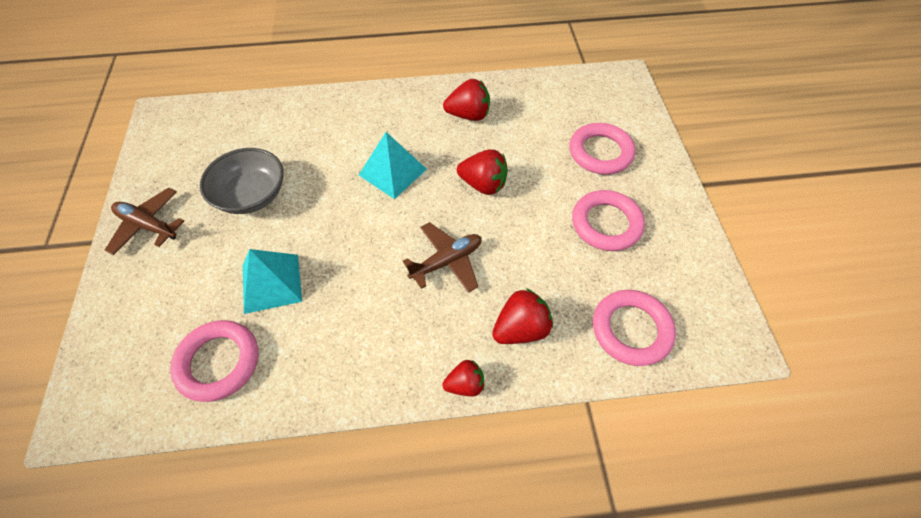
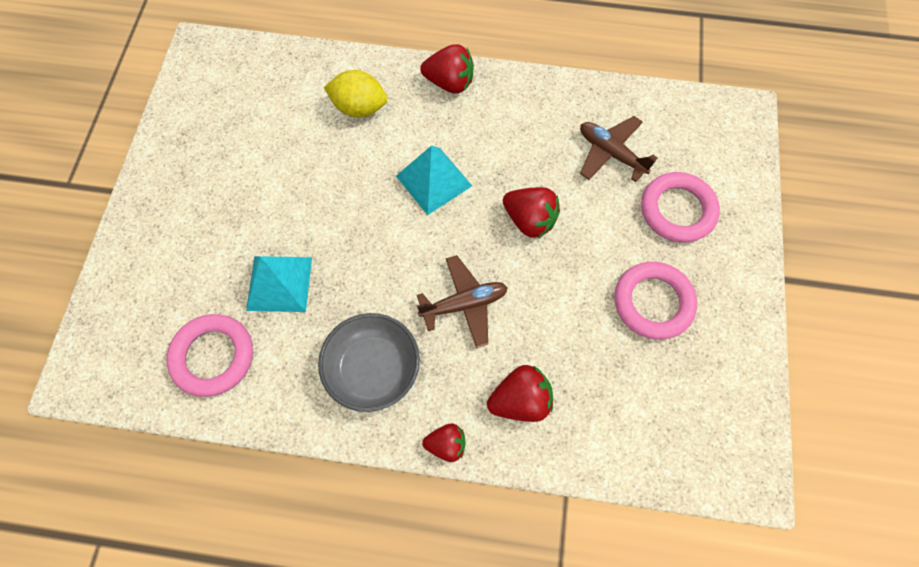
camera: 15 degrees right, 10 degrees up
brown plane [105,187,184,255] -> brown plane moved to [580,116,657,182]
grey bowl [200,148,284,214] -> grey bowl moved to [318,313,420,412]
red strawberry [443,79,490,121] -> red strawberry moved to [420,44,474,94]
pink ring [593,290,676,366] -> none
none -> yellow lemon [324,70,387,118]

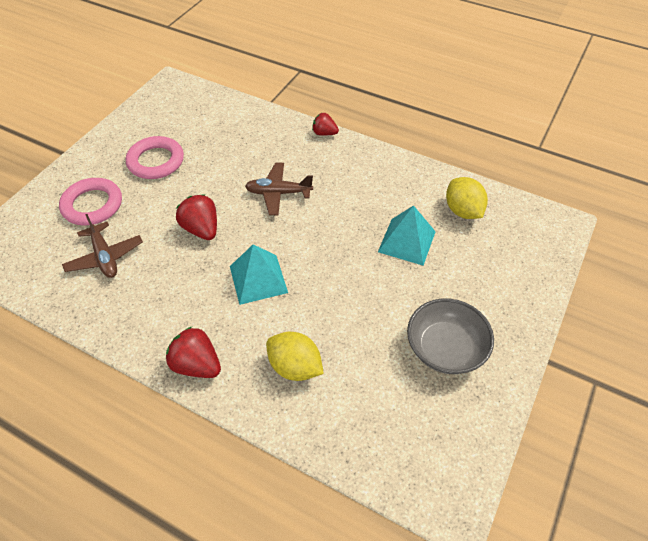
camera: 160 degrees left, 15 degrees down
pink ring [167,314,253,397] -> yellow lemon [446,177,488,219]
grey bowl [318,313,420,412] -> grey bowl moved to [407,298,494,374]
red strawberry [487,365,553,422] -> none

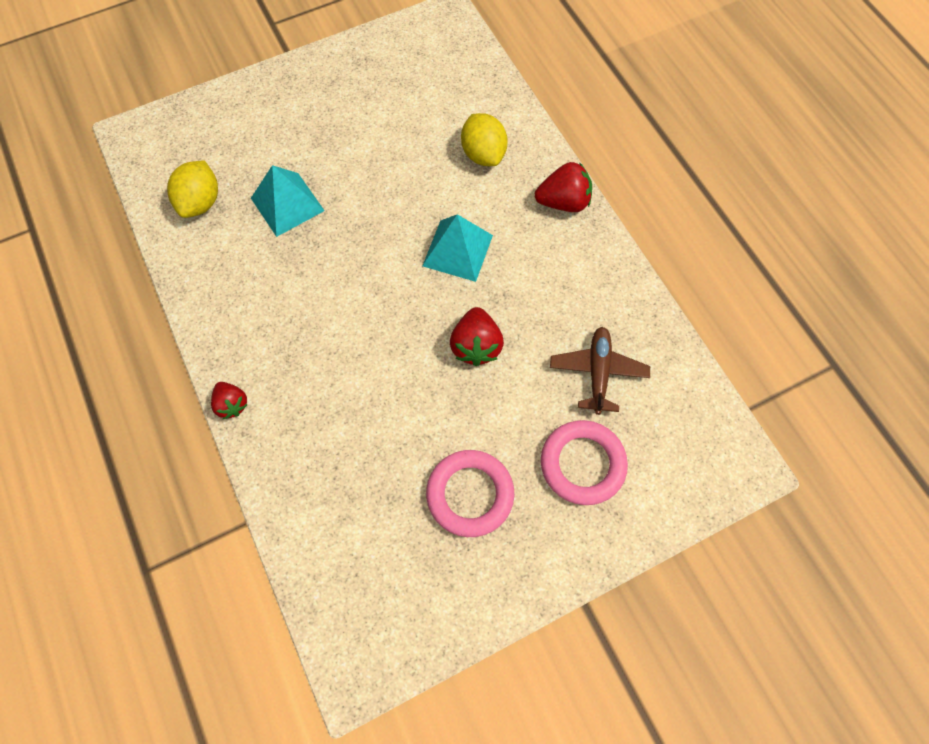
camera: 145 degrees left, 15 degrees up
red strawberry [166,327,221,378] -> red strawberry turned 75 degrees counterclockwise [535,162,592,212]
brown plane [245,162,313,215] -> none
grey bowl [407,298,494,374] -> none

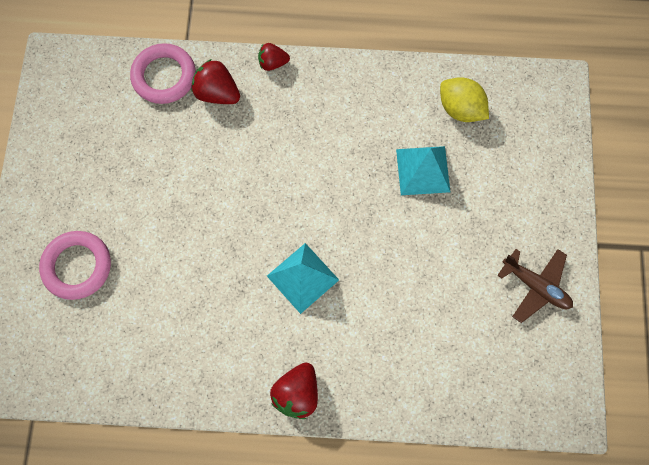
camera: 120 degrees right, 5 degrees up
pink ring [426,450,514,537] -> pink ring moved to [130,43,196,104]
red strawberry [450,307,504,366] -> red strawberry moved to [191,59,240,104]
yellow lemon [461,113,508,166] -> none
brown plane [550,327,650,415] -> brown plane moved to [497,249,573,323]

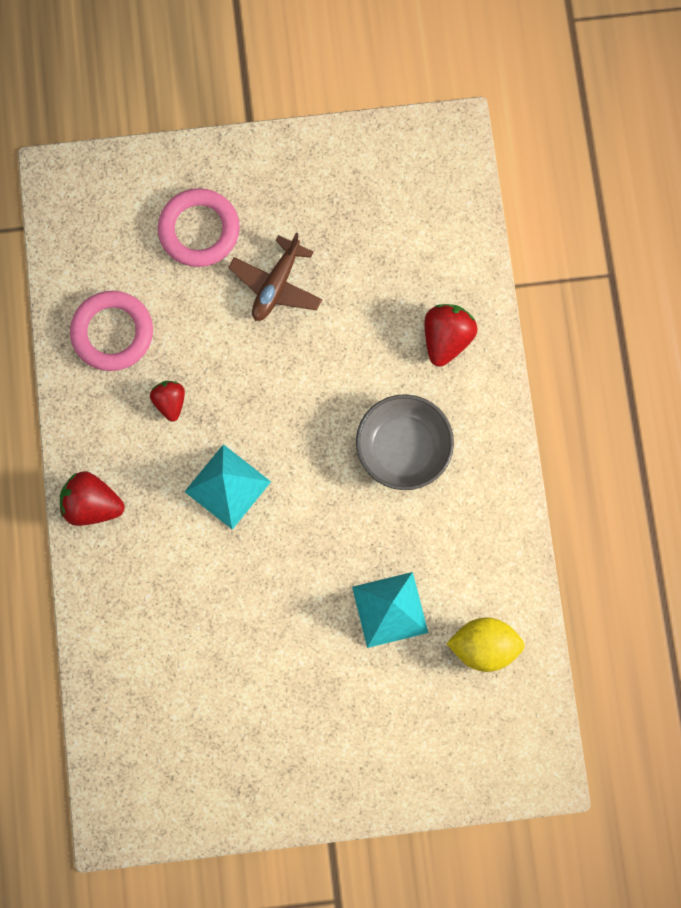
camera: 80 degrees right, 5 degrees up
pink ring [130,43,196,104] -> pink ring moved to [70,291,153,371]
red strawberry [258,43,290,71] -> red strawberry moved to [150,381,185,421]
yellow lemon [440,77,489,122] -> yellow lemon turned 60 degrees clockwise [446,617,525,672]
brown plane [497,249,573,323] -> brown plane moved to [228,232,323,321]
none -> grey bowl [356,394,454,490]

